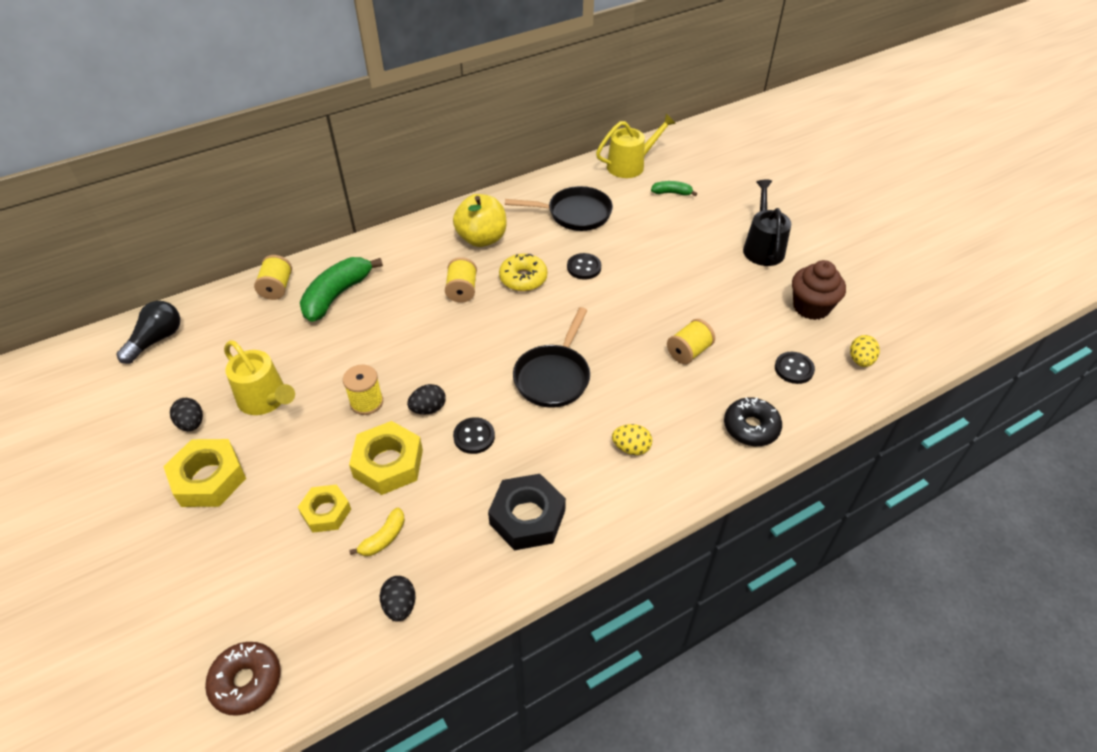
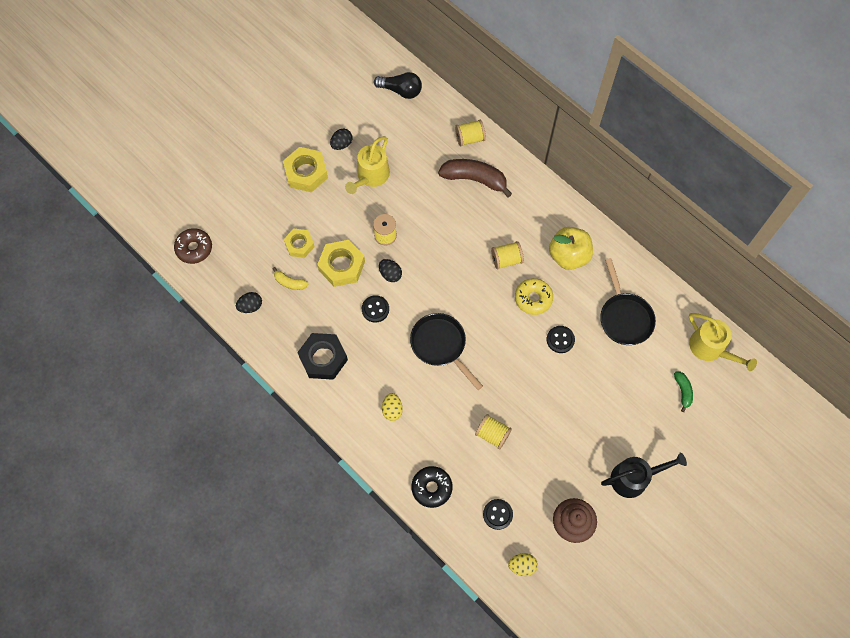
camera: 75 degrees right, 20 degrees up
green banana [300,257,383,322] -> brown banana [438,159,512,197]
black pan [513,307,590,408] -> black pan turned 45 degrees clockwise [410,313,483,390]

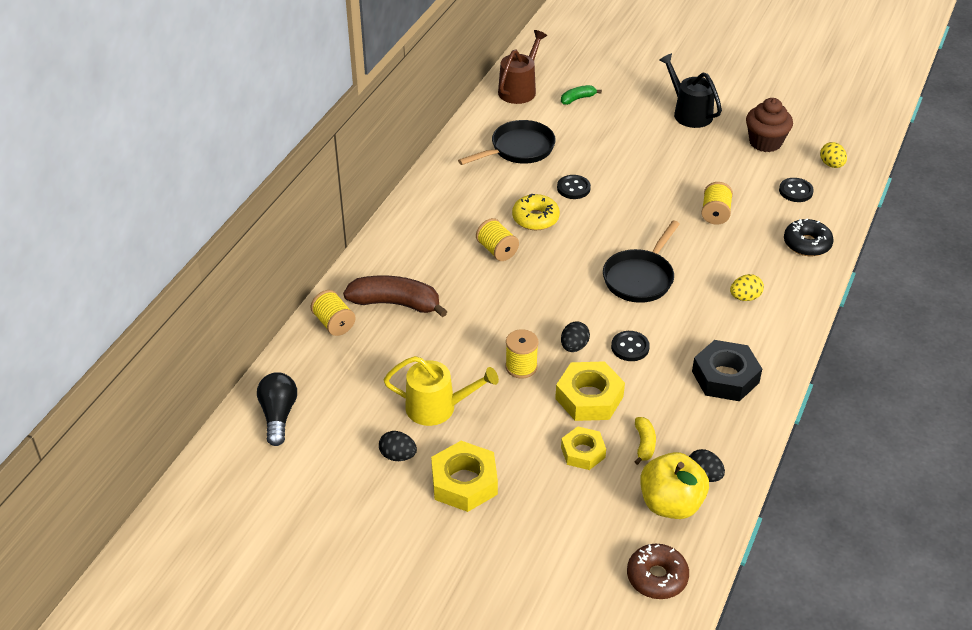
camera: 110 degrees left, 25 degrees down
brown banana [438,159,512,197] -> brown banana turned 105 degrees clockwise [343,276,448,317]
yellow apple [549,227,593,270] -> yellow apple moved to [640,452,709,519]
yellow watering can [689,313,757,371] -> brown watering can [498,30,547,104]

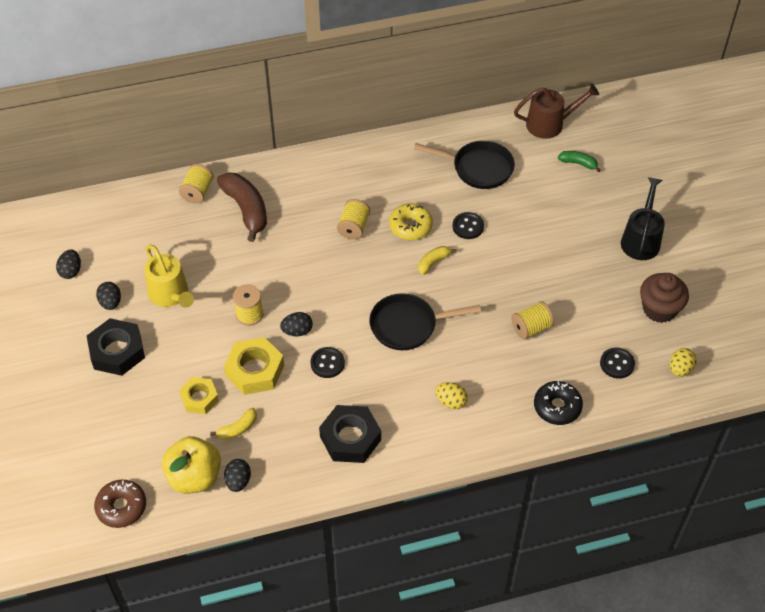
camera: 50 degrees right, 10 degrees up
black light bulb [257,372,297,446] -> none
yellow nut [431,441,498,512] -> black nut [87,318,145,376]
none -> black egg [56,250,81,279]
none -> yellow banana [418,246,457,275]

